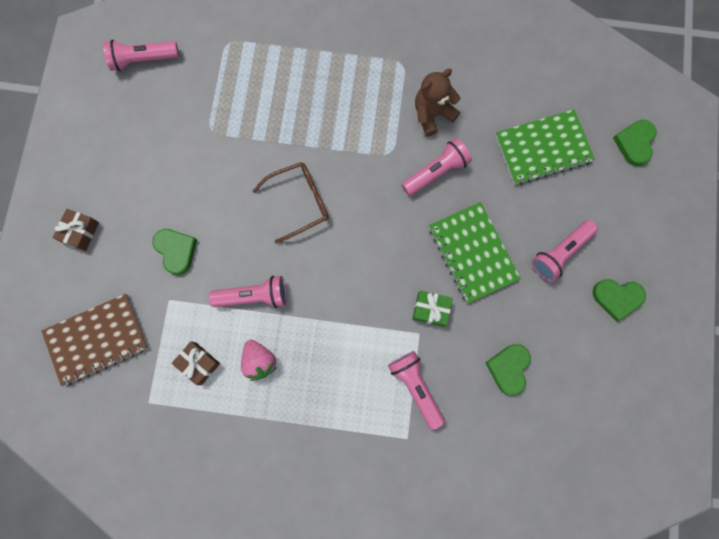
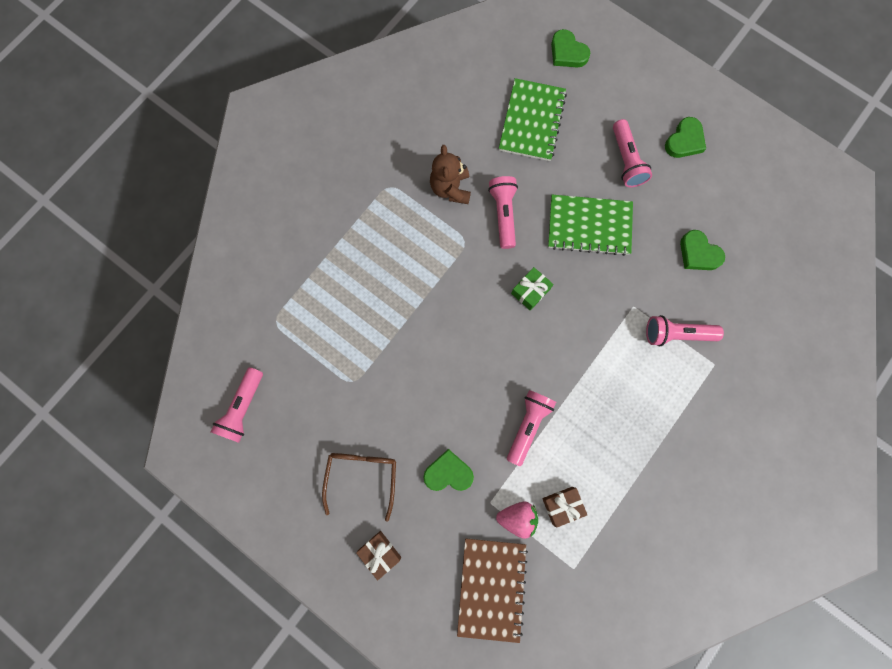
camera: 60 degrees left, 0 degrees up
pink strawberry [241,340,277,381] -> pink strawberry moved to [496,502,538,539]
brown glasses [253,162,329,244] -> brown glasses moved to [322,453,396,522]
green gift [412,290,453,327] -> green gift moved to [511,267,553,310]

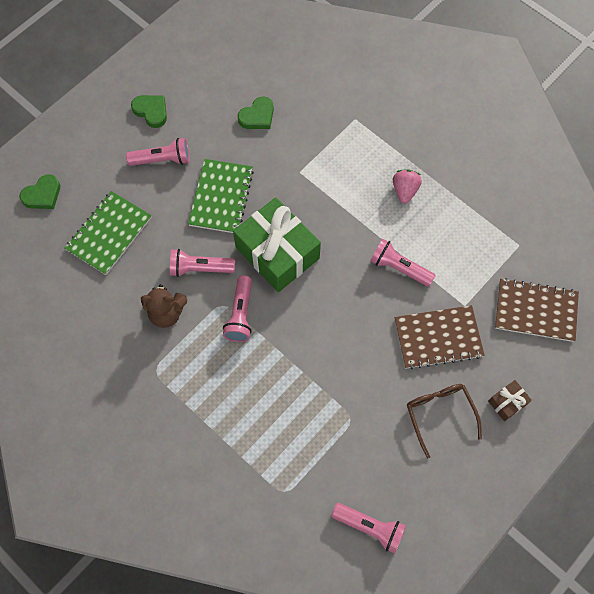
camera: 85 degrees left, 10 degrees down
brown glasses [322,453,396,522] -> brown glasses turned 60 degrees clockwise [407,384,482,459]
green heart [423,449,474,491] -> brown notebook [395,305,485,369]
pink strawberry [496,502,538,539] -> pink strawberry moved to [393,169,422,203]
green notebook [499,78,567,161] -> green notebook turned 75 degrees counterclockwise [65,191,152,275]
green gift [511,267,553,310] -> green gift [233,197,321,292], size x2.33
brown gift [542,487,587,528] -> none
pink flashlight [646,315,724,347] -> pink flashlight moved to [223,275,252,342]

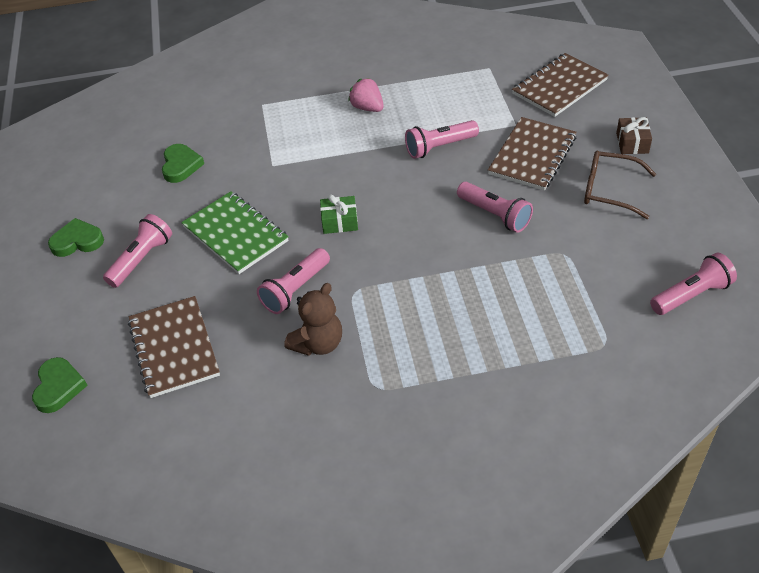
camera: 50 degrees left, 20 degrees down
green notebook [65,191,152,275] -> brown notebook [128,296,220,398]
pink flashlight [223,275,252,342] -> pink flashlight moved to [457,182,533,233]
green gift [233,197,321,292] -> green gift [320,194,358,234], size x0.43

